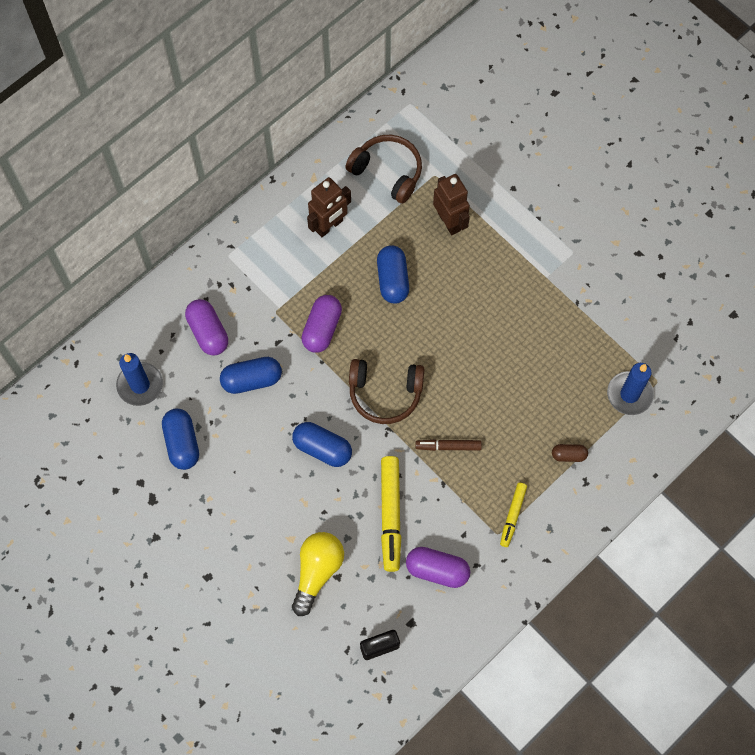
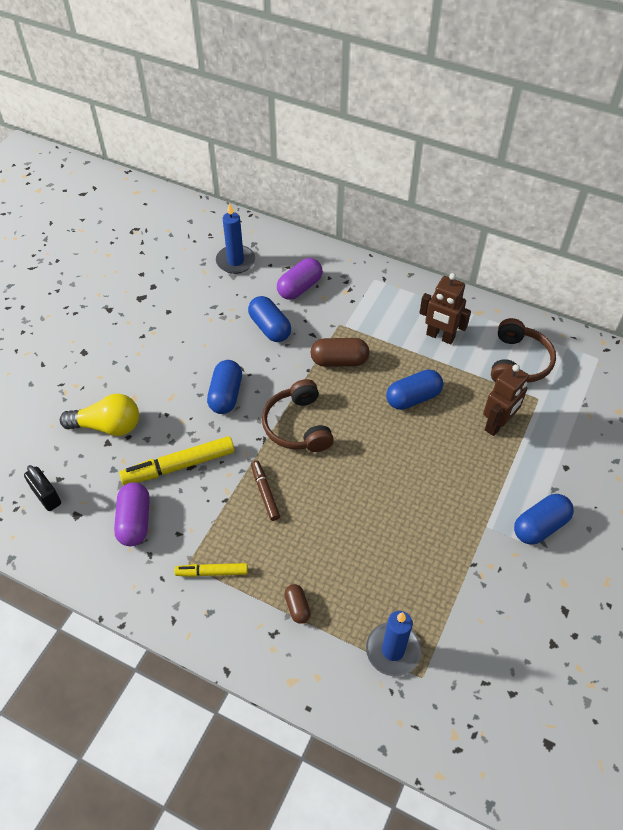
camera: 70 degrees right, 15 degrees down
blue capsule [162,409,199,470] -> blue capsule moved to [514,494,574,545]
purple capsule [301,295,342,353] -> brown capsule [310,338,369,367]

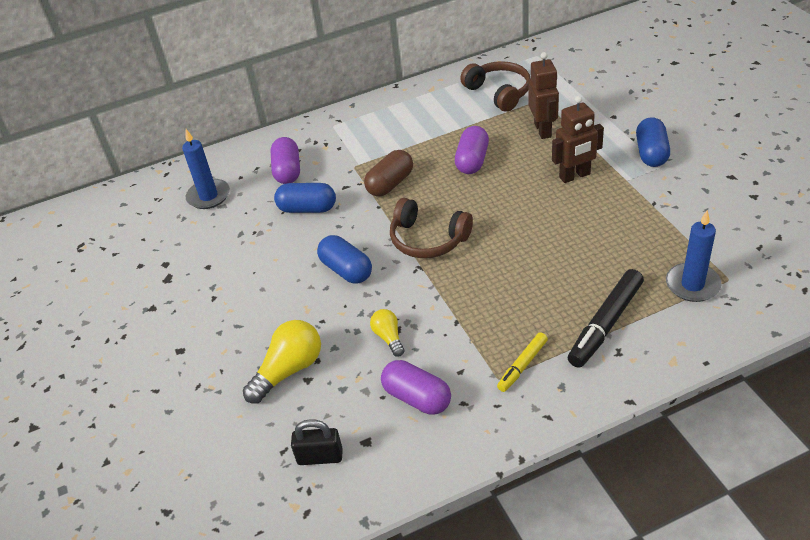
camera: 45 degrees left, 10 degrees down
yellow marker [119,436,235,485] -> yellow light bulb [370,309,405,357]
brown marker [251,460,280,521] -> none
brown capsule [284,584,311,624] -> black marker [568,269,644,368]
blue capsule [386,370,443,410] -> purple capsule [455,126,489,174]
brown robot [420,273,471,344] -> brown robot moved to [552,96,604,183]

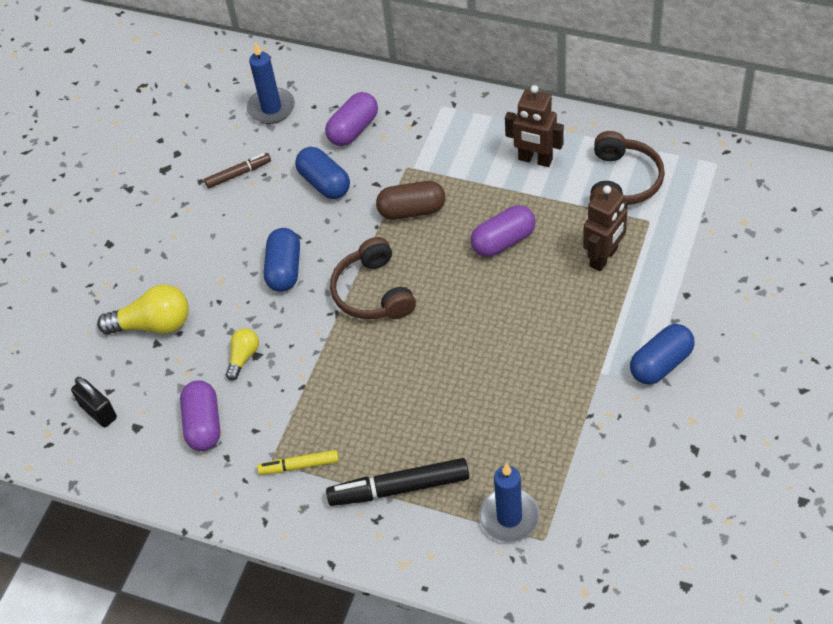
camera: 45 degrees right, 10 degrees up
brown robot [552,96,604,183] -> brown robot moved to [505,85,564,167]
none -> brown marker [204,153,271,189]

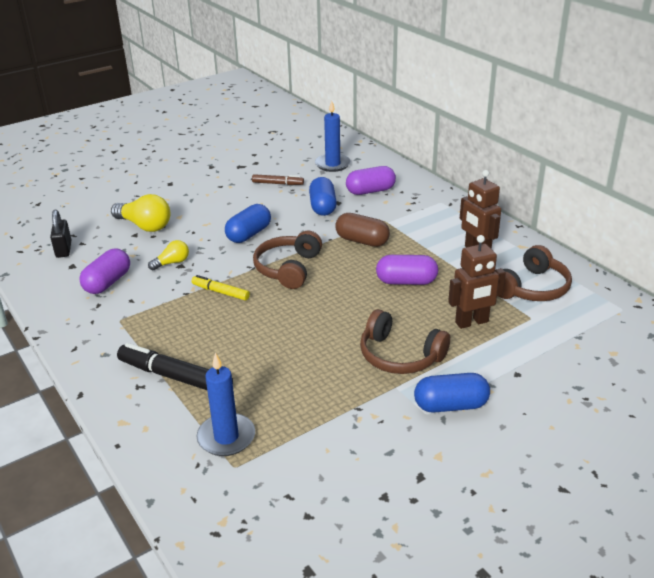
camera: 30 degrees right, 20 degrees down
yellow marker [257,450,339,475] -> yellow marker moved to [191,275,250,300]
none -> brown headphones [360,309,450,374]

